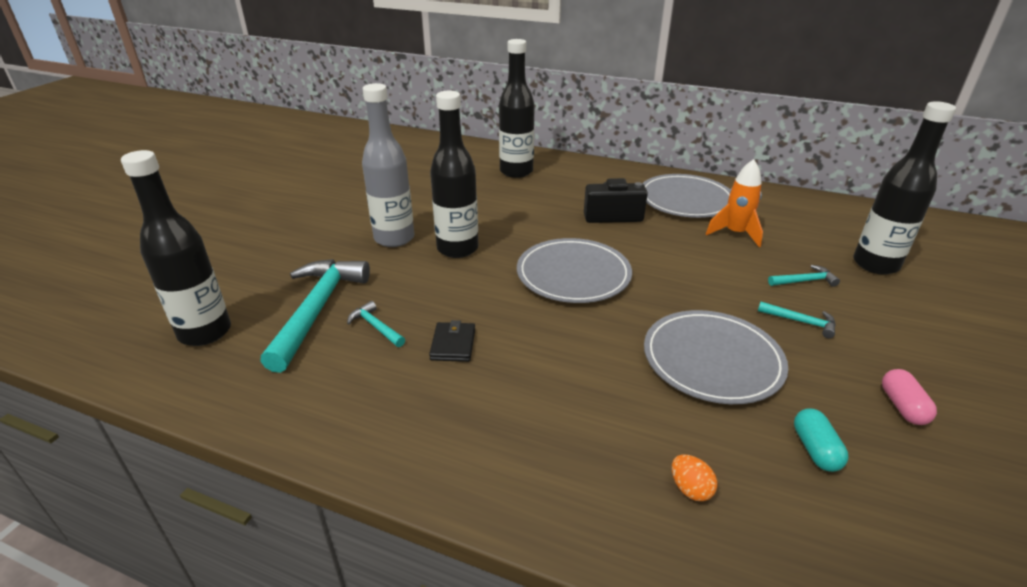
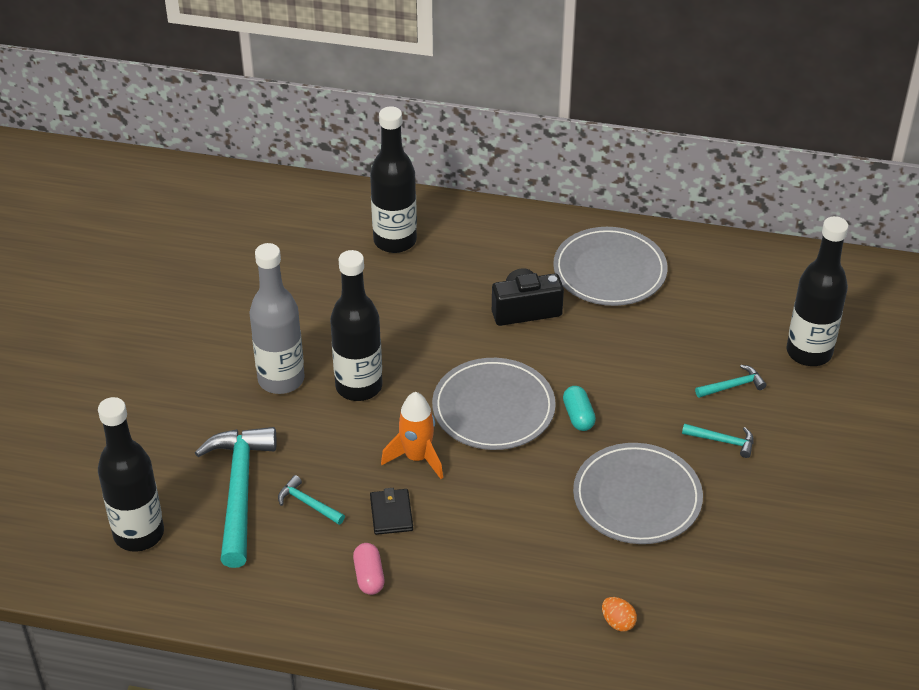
camera: 10 degrees left, 10 degrees up
orange rocket [706,159,763,247] -> orange rocket moved to [381,392,443,479]
turquoise capsule [794,408,848,472] -> turquoise capsule moved to [563,386,596,431]
pink capsule [882,369,937,425] -> pink capsule moved to [353,543,384,595]

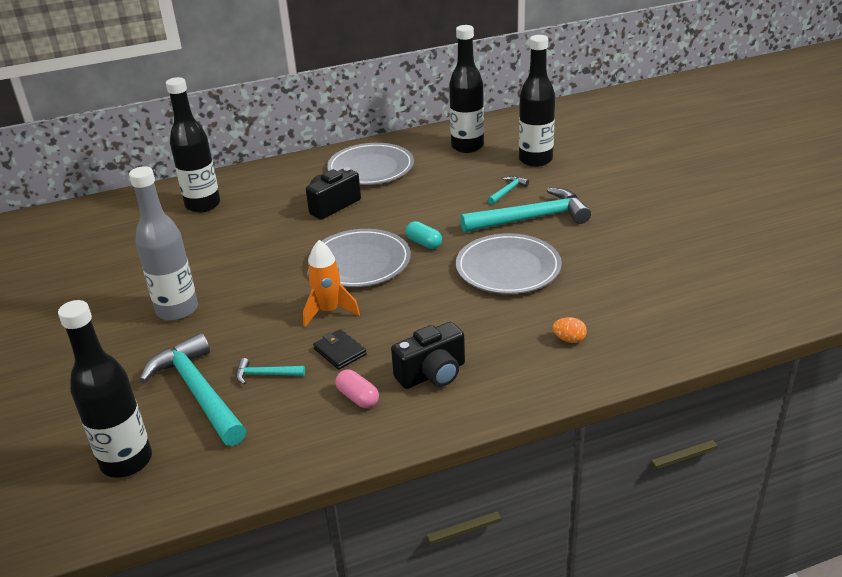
camera: 30 degrees left, 10 degrees down
black bottle [330,250,382,401] -> black bottle moved to [449,25,484,153]
turquoise hammer [682,423,754,458] -> turquoise hammer [460,188,591,233], size x2.25
none -> black camera [391,322,465,389]

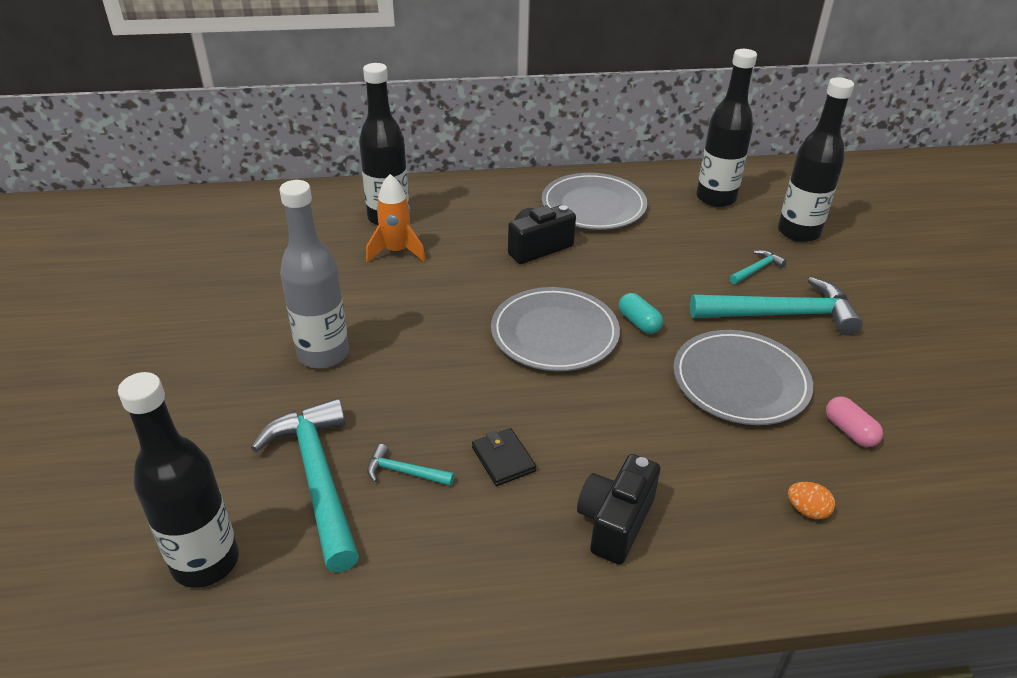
camera: 10 degrees right, 5 degrees up
orange rocket [303,240,360,327] -> orange rocket moved to [366,174,426,262]
pink capsule [335,369,379,408] -> pink capsule moved to [826,396,883,447]
black camera [391,322,465,389] -> black camera turned 135 degrees clockwise [577,454,660,565]

